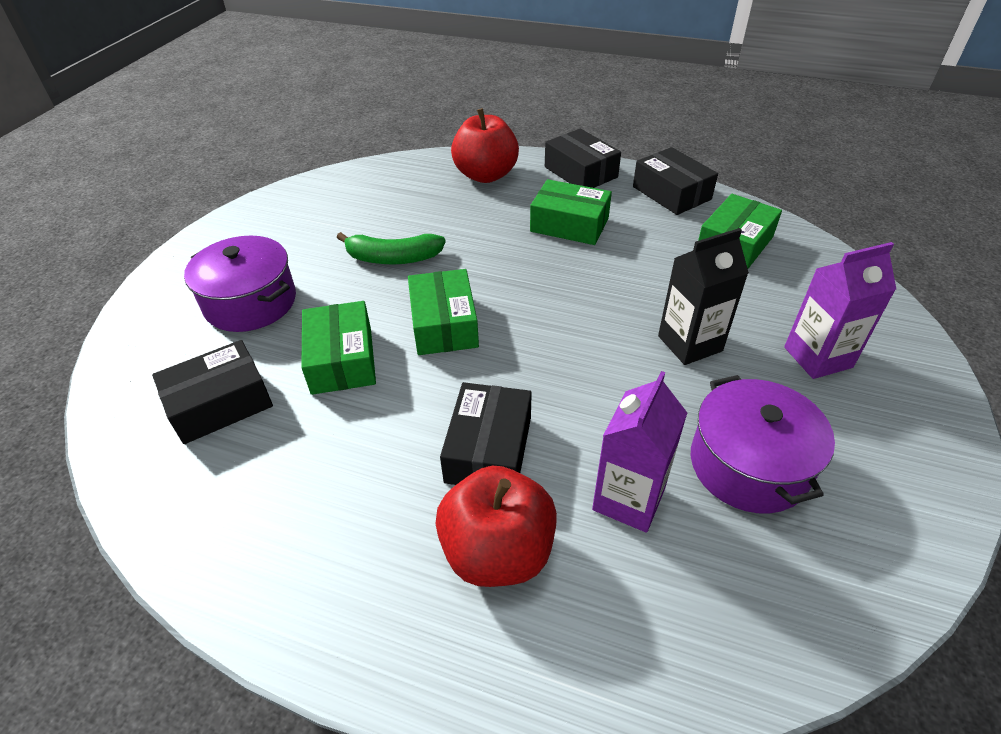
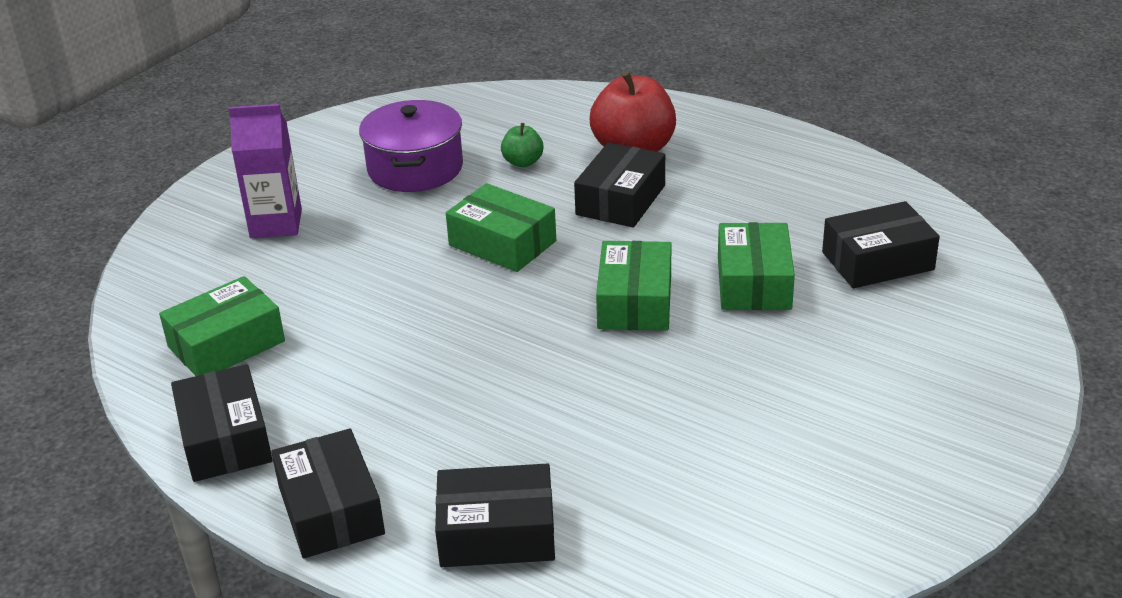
camera: 165 degrees left, 10 degrees down
purple pot [184,235,296,332] -> none
green banana [337,232,446,265] -> none
red apple [451,108,519,183] -> black box [435,463,555,567]
green box [530,179,612,245] -> green box moved to [446,183,556,272]
purple carton [592,371,687,533] -> green apple [501,123,544,167]
black carton [658,228,749,365] -> none

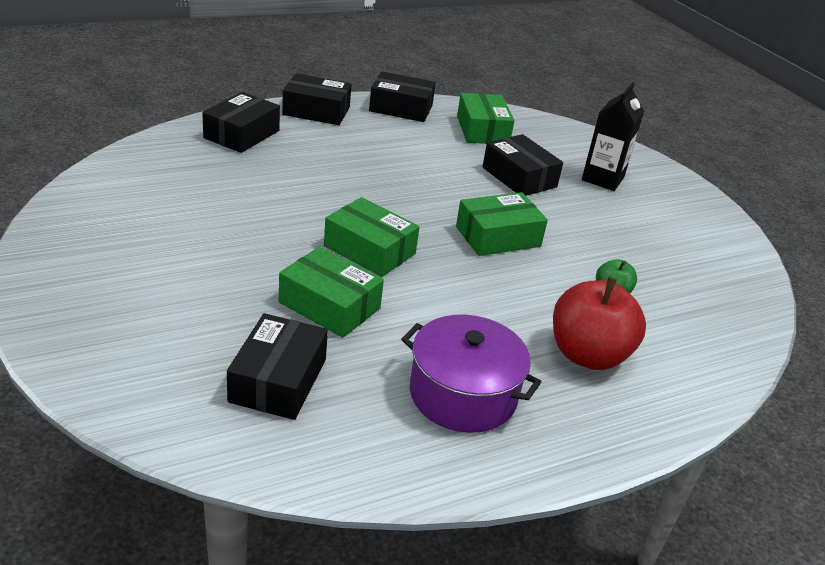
camera: 115 degrees right, 0 degrees up
purple carton [228,104,302,238] -> black carton [582,82,644,191]
purple pot [359,100,463,192] -> purple pot moved to [401,315,541,433]
black box [574,142,665,227] -> black box moved to [482,134,563,196]

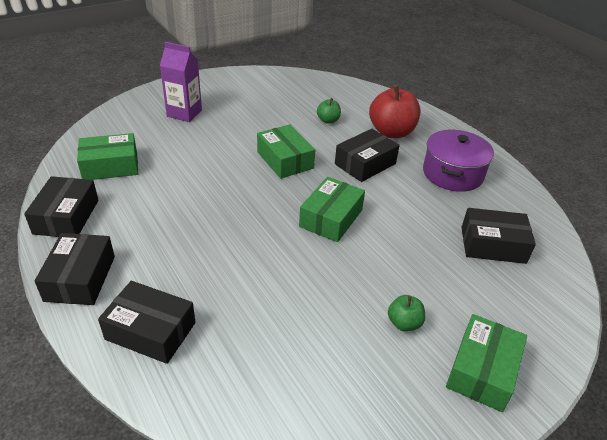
camera: 95 degrees left, 5 degrees up
green box [279,247,384,338] -> green box moved to [446,314,527,412]
black box [482,134,563,196] -> black box moved to [335,129,400,182]
black carton [582,82,644,191] -> purple carton [160,42,202,122]
none -> green apple [388,295,425,331]

